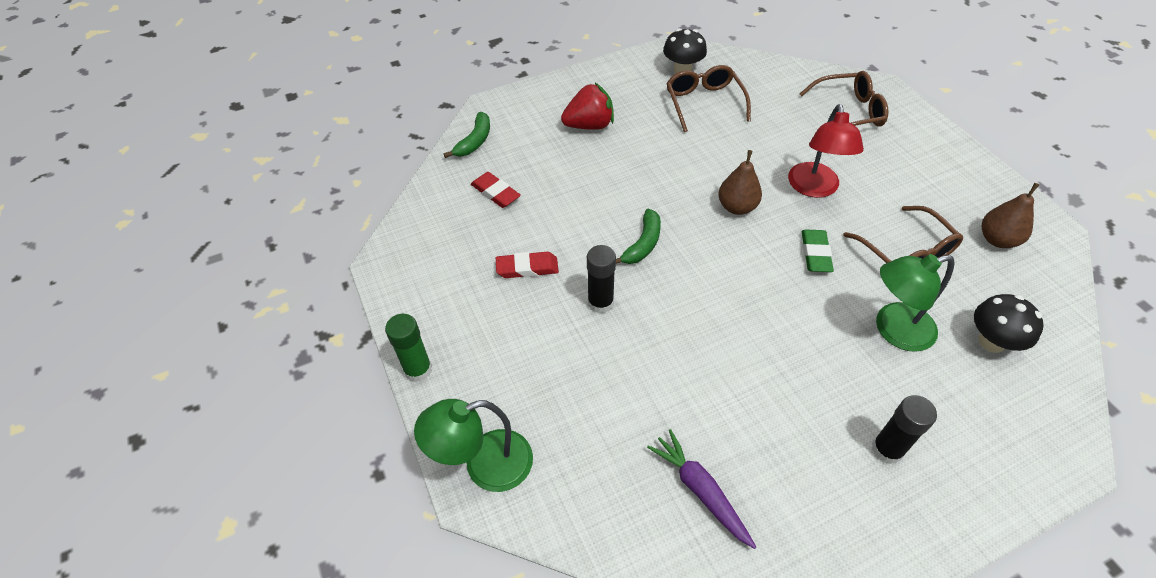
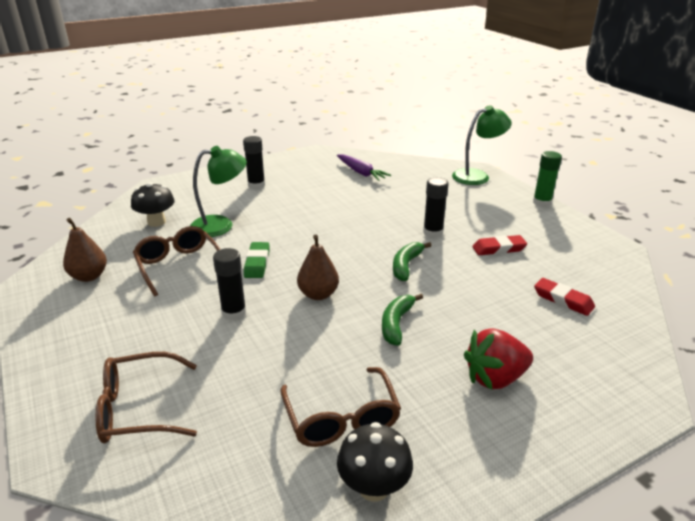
camera: 175 degrees right, 20 degrees down
green banana [444,112,490,158] -> green banana moved to [382,294,423,346]
red lamp [788,104,864,198] -> black glue stick [213,248,246,321]

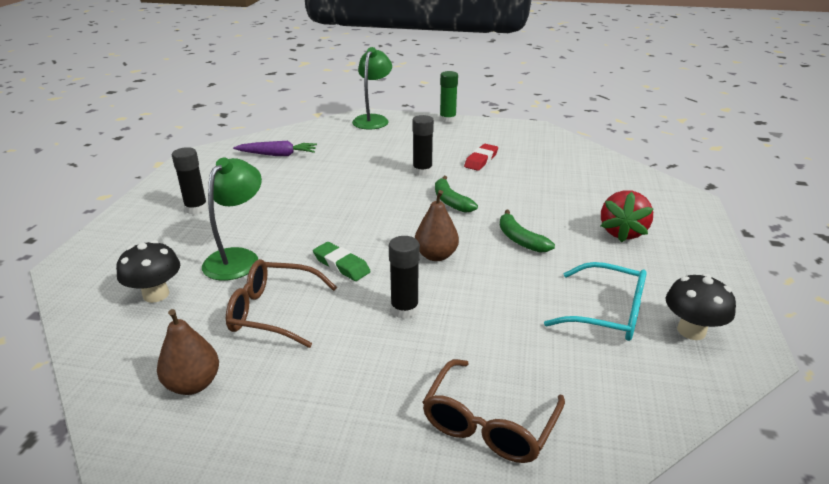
camera: 50 degrees left, 0 degrees up
brown glasses [280,367,401,447] -> turquoise glasses [544,262,646,341]
red eraser [534,278,595,316] -> none

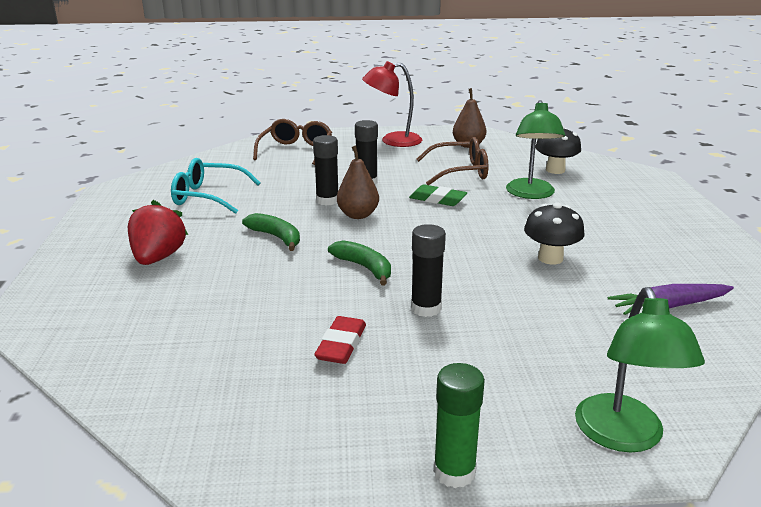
camera: 165 degrees right, 5 degrees down
black glue stick [172,147,208,214] -> black glue stick moved to [313,135,338,206]
black mushroom [666,274,736,340] -> black mushroom moved to [524,202,585,264]
none -> red lamp [362,61,422,147]

